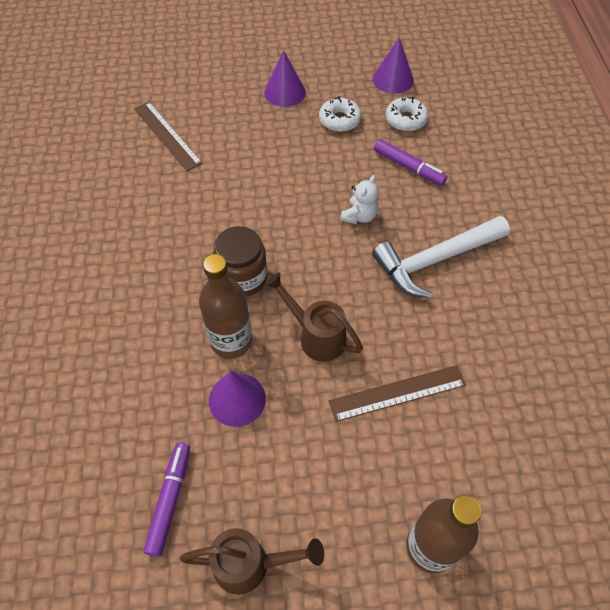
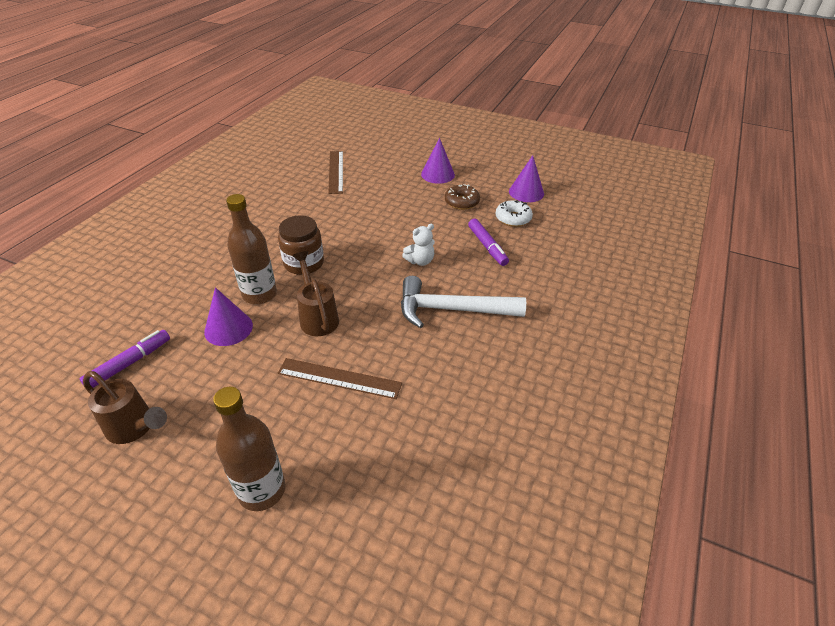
camera: 30 degrees right, 15 degrees down
white donut [319,96,361,132] -> brown donut [445,184,480,210]

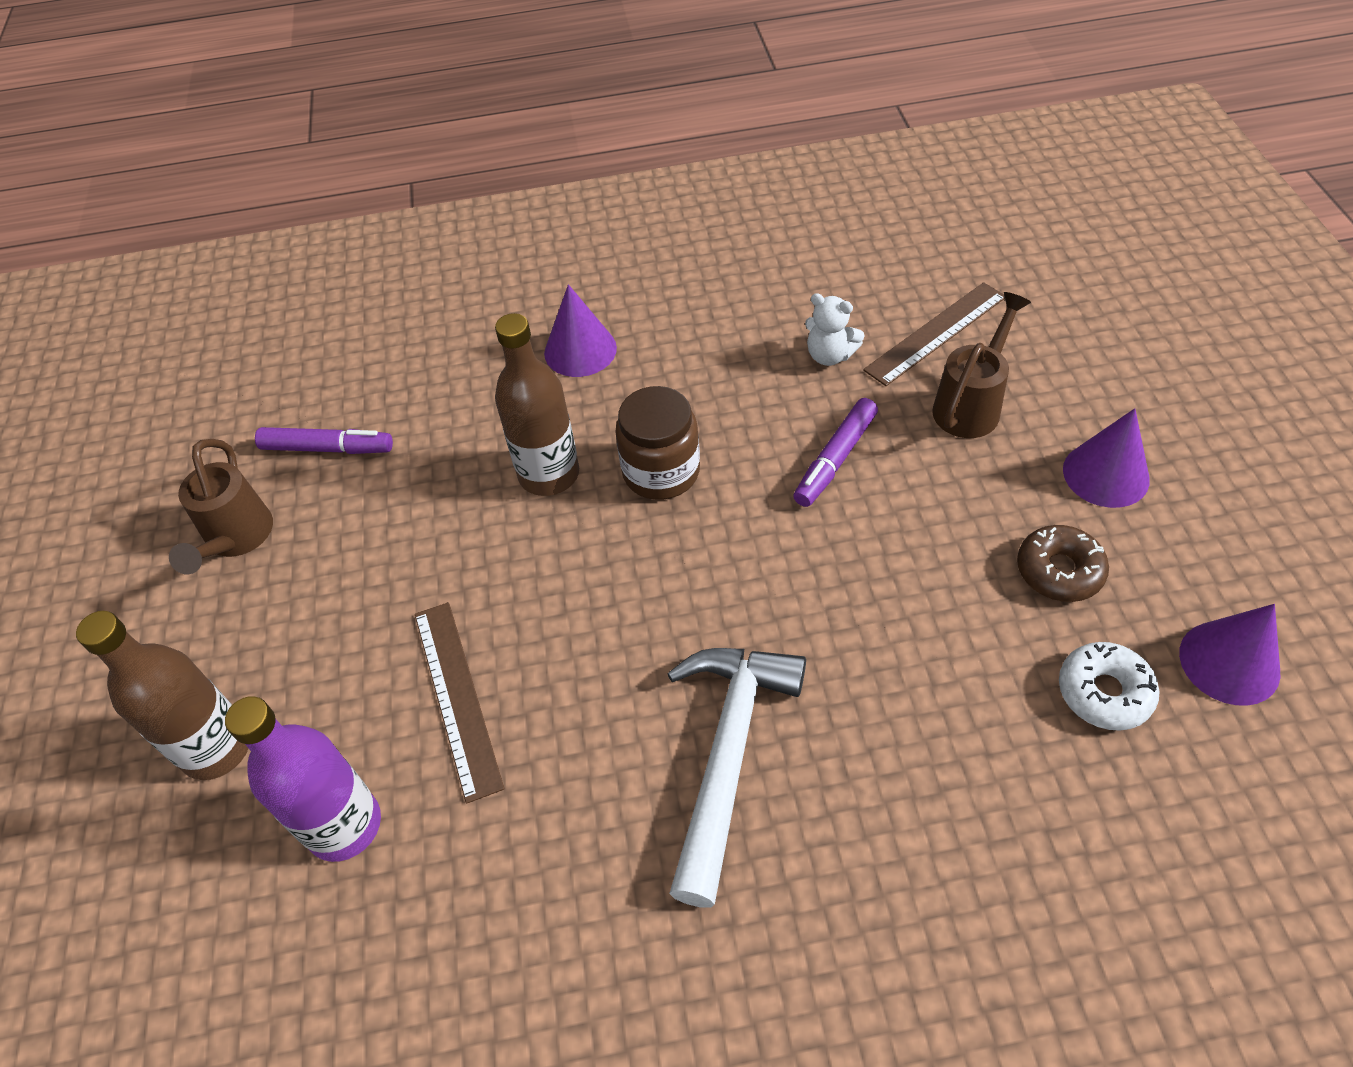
camera: 60 degrees right, 10 degrees up
purple cone [204,287,253,346] -> purple cone moved to [544,284,617,377]
brown watering can [292,251,339,336] -> brown watering can moved to [932,292,1031,438]
white hammer [401,276,526,328] -> white hammer turned 45 degrees clockwise [667,648,806,908]
white teddy bear [402,224,435,266] -> white teddy bear moved to [805,293,865,366]
purple marker [468,219,509,266] -> purple marker moved to [793,398,878,507]
none -> purple bottle [225,696,381,862]

